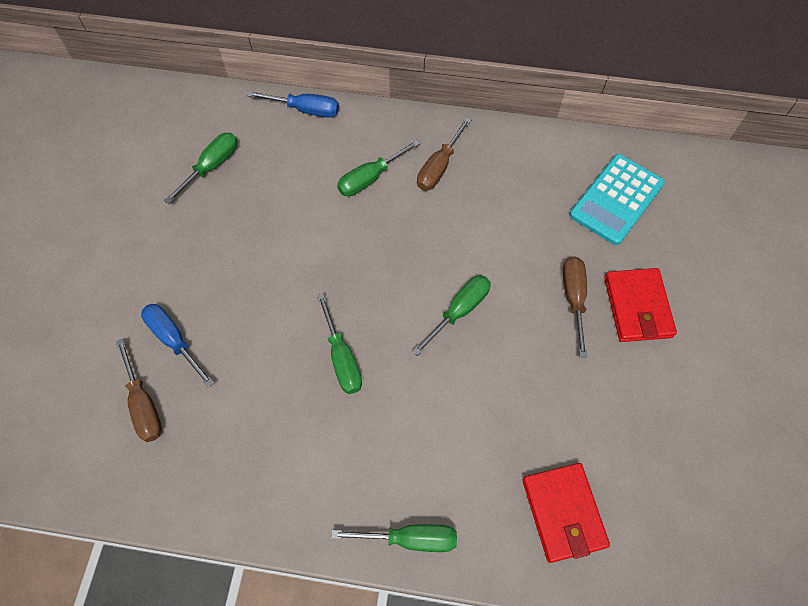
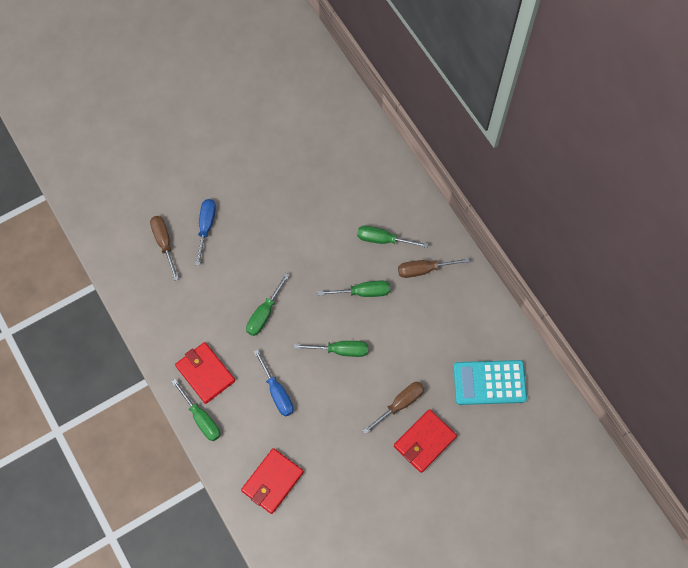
camera: 50 degrees right, 5 degrees up
brown screwdriver [116,339,162,442] -> brown screwdriver turned 135 degrees clockwise [150,216,179,280]
green screwdriver [164,133,238,204] -> green screwdriver moved to [318,281,390,297]
blue screwdriver [247,91,339,118] -> blue screwdriver moved to [254,349,294,417]
none -> red wallet [175,342,235,404]

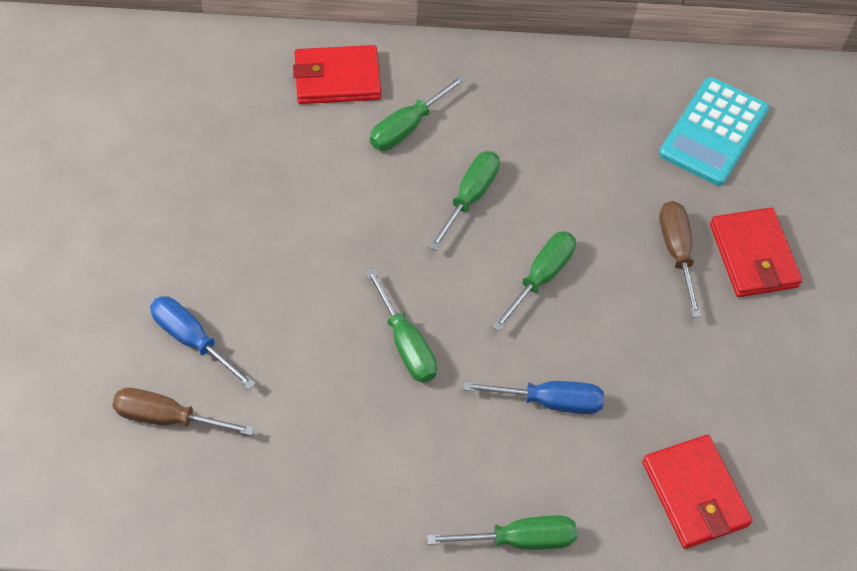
camera: 60 degrees left, 10 degrees down
red wallet [175,342,235,404] -> red wallet moved to [293,45,381,104]
brown screwdriver [398,258,469,278] -> none

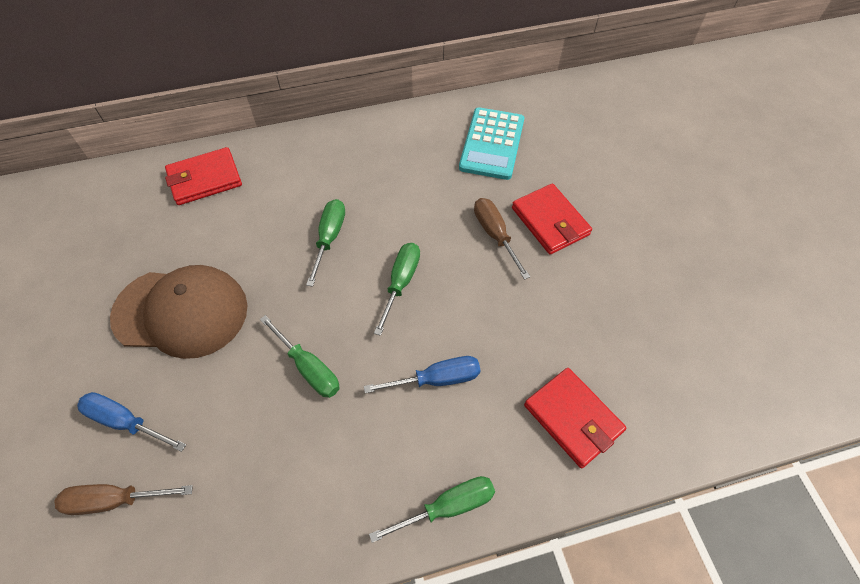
camera: 15 degrees left, 0 degrees up
green screwdriver [370,75,466,151] -> none
none -> brown cap [110,265,247,359]

